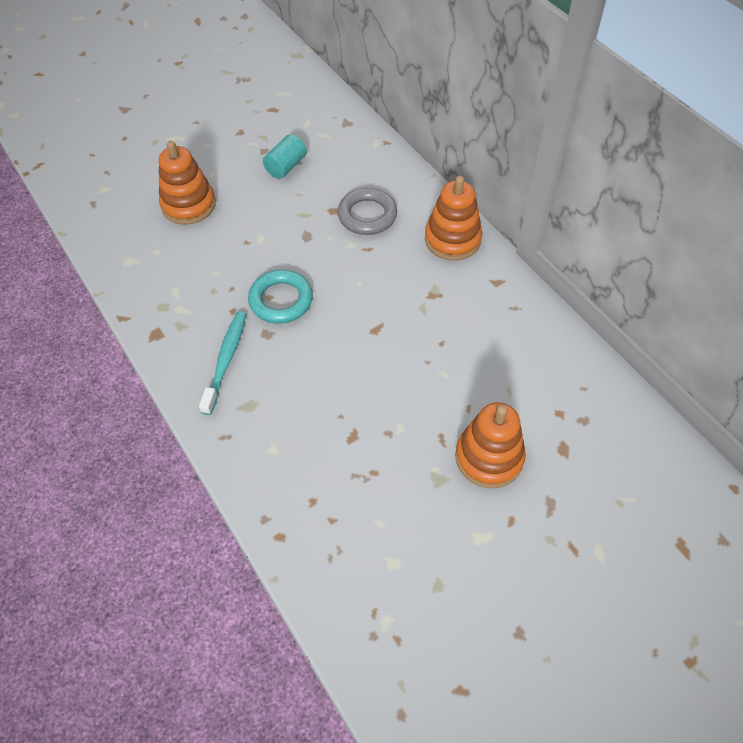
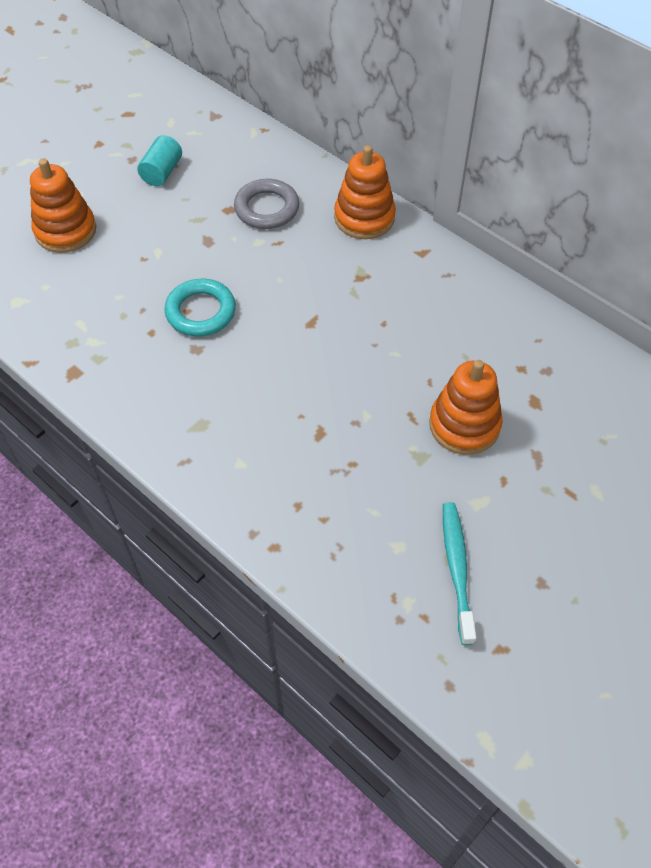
camera: 15 degrees left, 0 degrees up
turquoise toothbrush [199,311,246,415] -> turquoise toothbrush moved to [443,502,477,645]

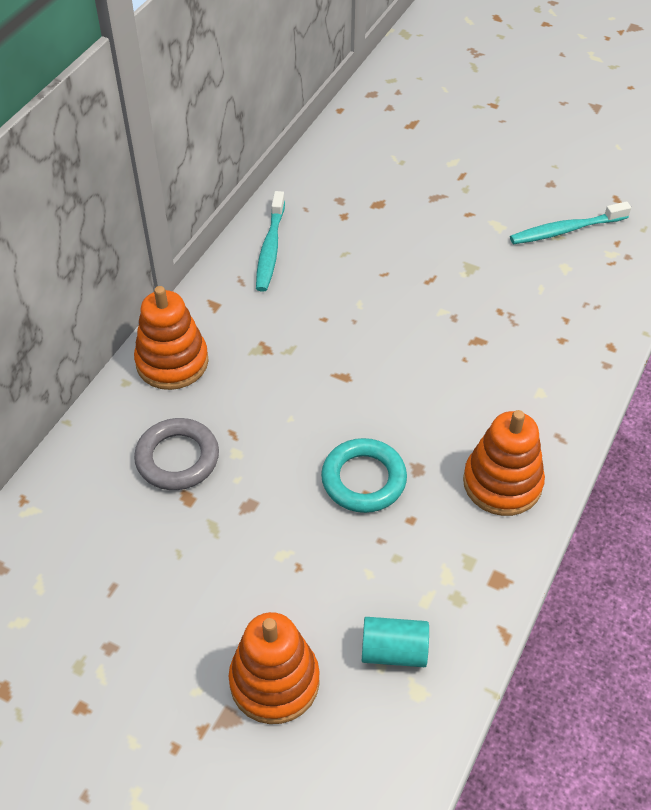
camera: 105 degrees left, 5 degrees down
turquoise cylinder [137,135,182,186] -> turquoise cylinder moved to [362,617,429,667]
orange stacking toy [429,360,503,455] -> orange stacking toy moved to [463,410,545,516]
none -> turquoise toothbrush [256,191,285,292]

